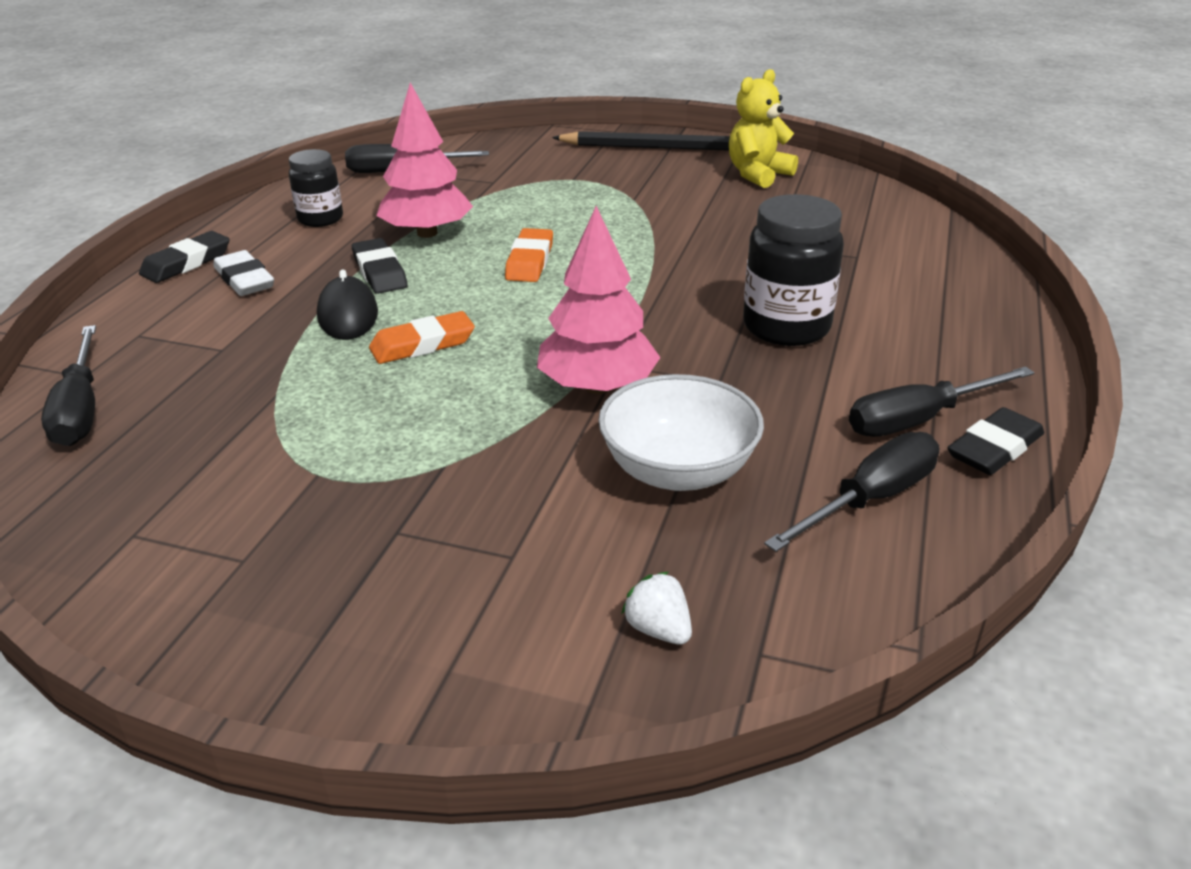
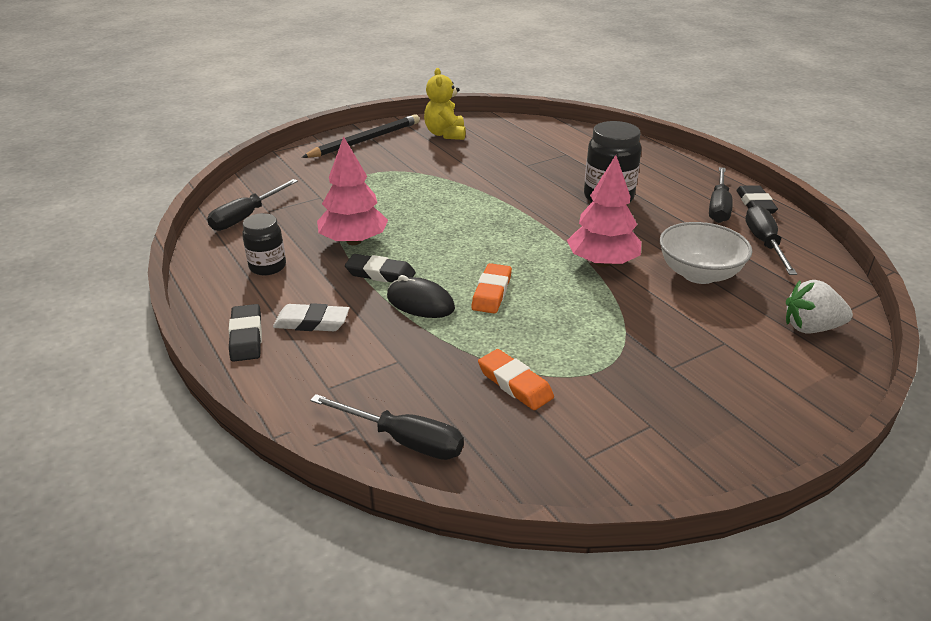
camera: 50 degrees left, 0 degrees up
orange eraser [505,228,553,282] -> orange eraser moved to [478,349,554,410]
white strawberry [621,572,692,645] -> white strawberry [786,280,853,334], size x1.65

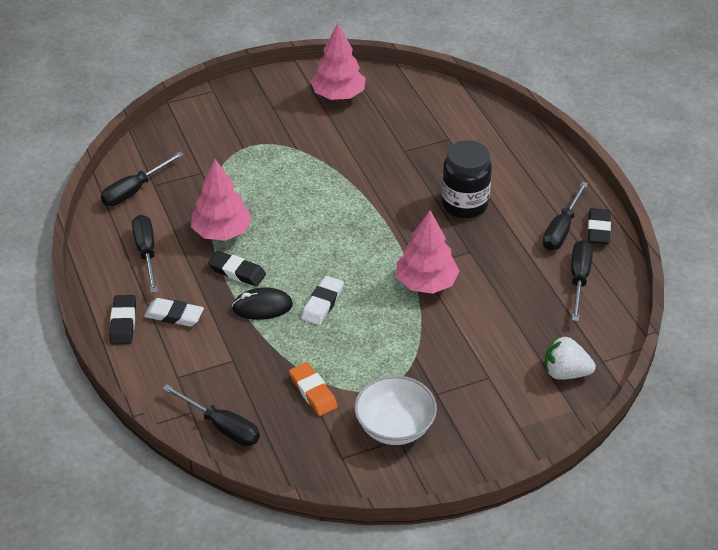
camera: 10 degrees right, 10 degrees up
black jar [242,213,286,275] -> black screwdriver [132,215,158,293]
black pencil [302,114,420,158] -> none
black mouse [387,275,455,318] -> black mouse turned 45 degrees counterclockwise [232,287,293,320]
yellow teddy bear [424,68,466,140] -> pink tree [311,23,366,100]
orange eraser [471,263,512,314] -> white eraser [301,276,344,325]
white bowl [660,222,752,284] -> white bowl moved to [354,375,437,445]

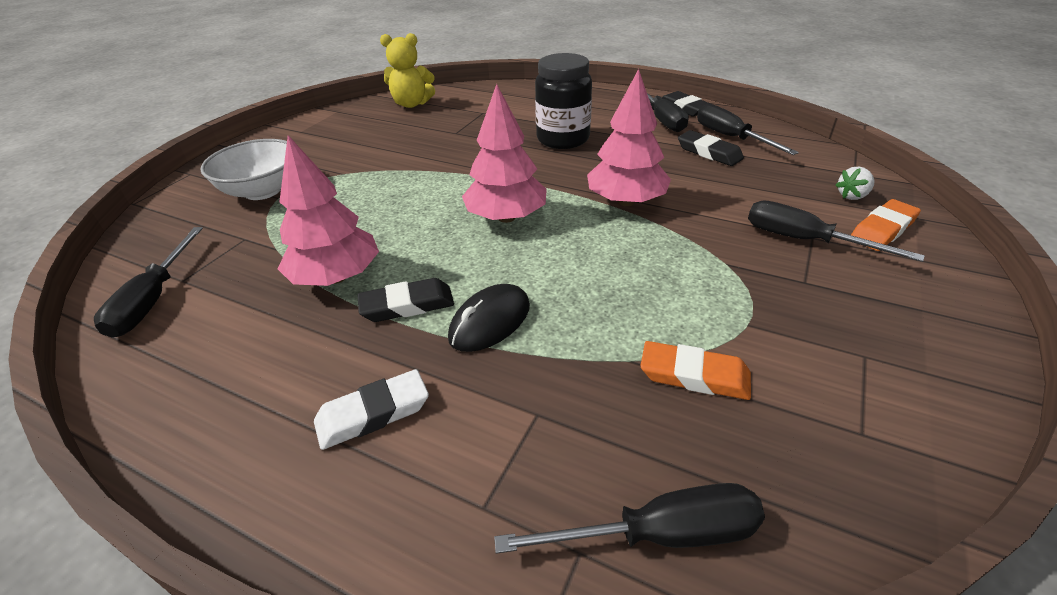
camera: 40 degrees left, 5 degrees down
black eraser [109,295,136,345] -> black eraser moved to [678,130,744,166]
black screwdriver [132,215,158,293] -> black screwdriver moved to [748,200,925,262]
white eraser [301,276,344,325] -> none
pink tree [311,23,366,100] -> pink tree moved to [462,84,547,223]
white bowl [354,375,437,445] -> white bowl moved to [200,139,287,200]
white strawberry [545,335,596,380] -> white strawberry [835,167,874,200], size x0.60
none -> yellow teddy bear [380,33,435,108]
none -> orange eraser [851,199,921,251]

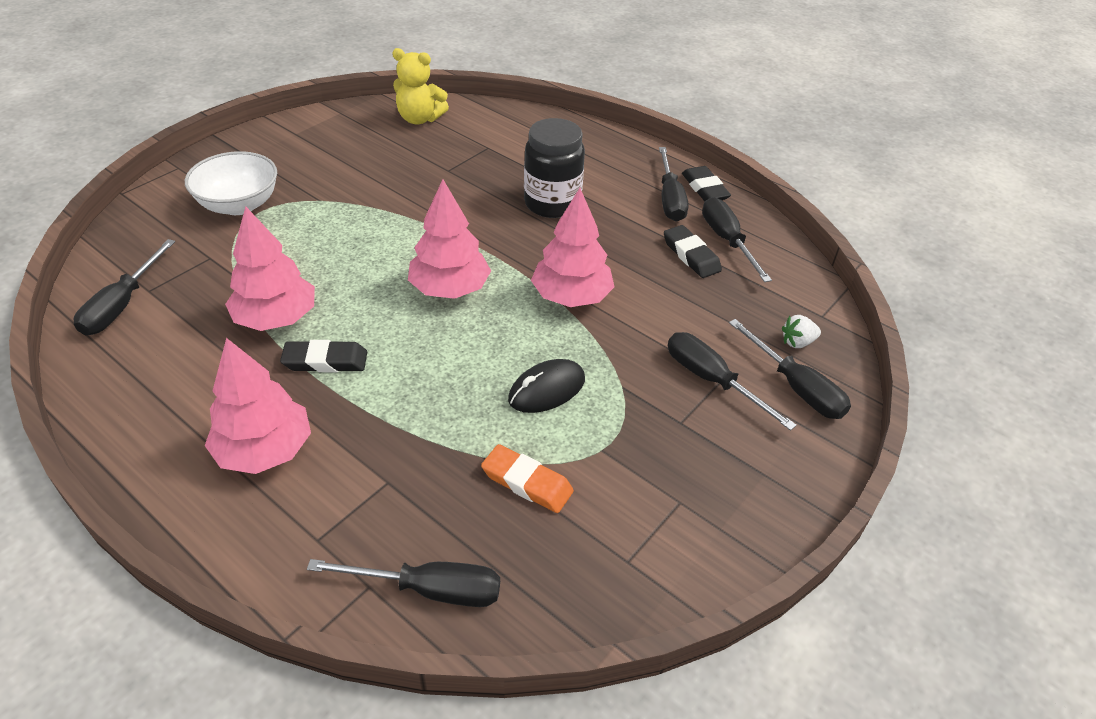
camera: 10 degrees right, 5 degrees up
white eraser [314,369,429,450] -> pink tree [205,338,311,474]
black mouse [448,284,530,352] -> black mouse moved to [508,359,585,413]
orange eraser [851,199,921,251] -> black screwdriver [729,319,851,419]

